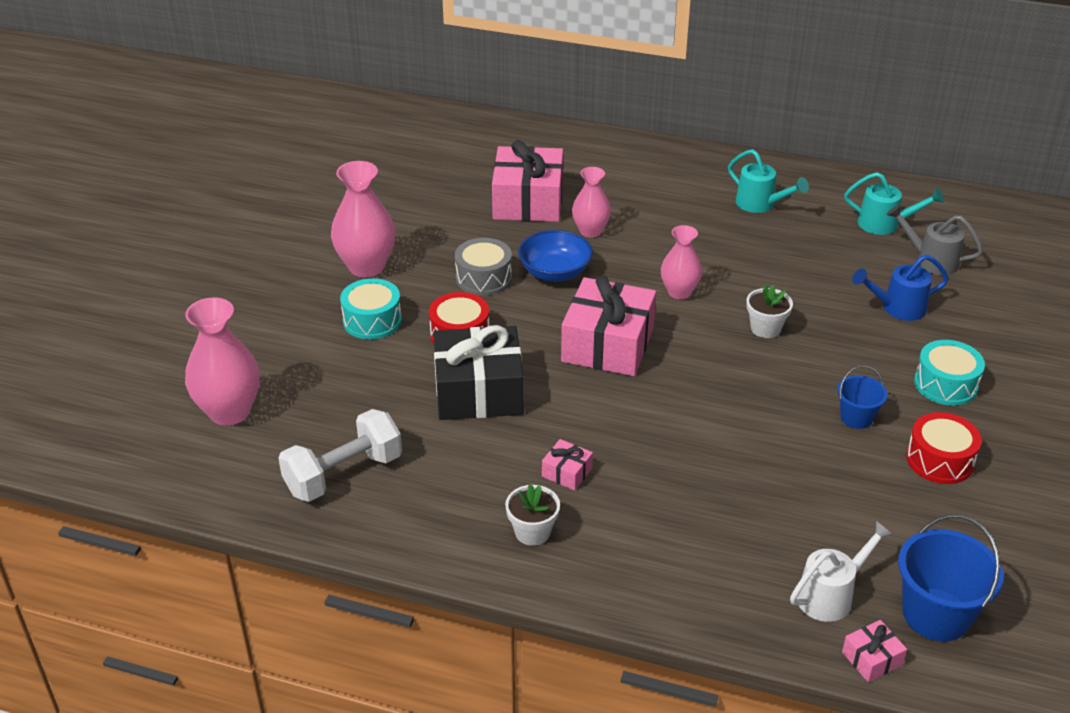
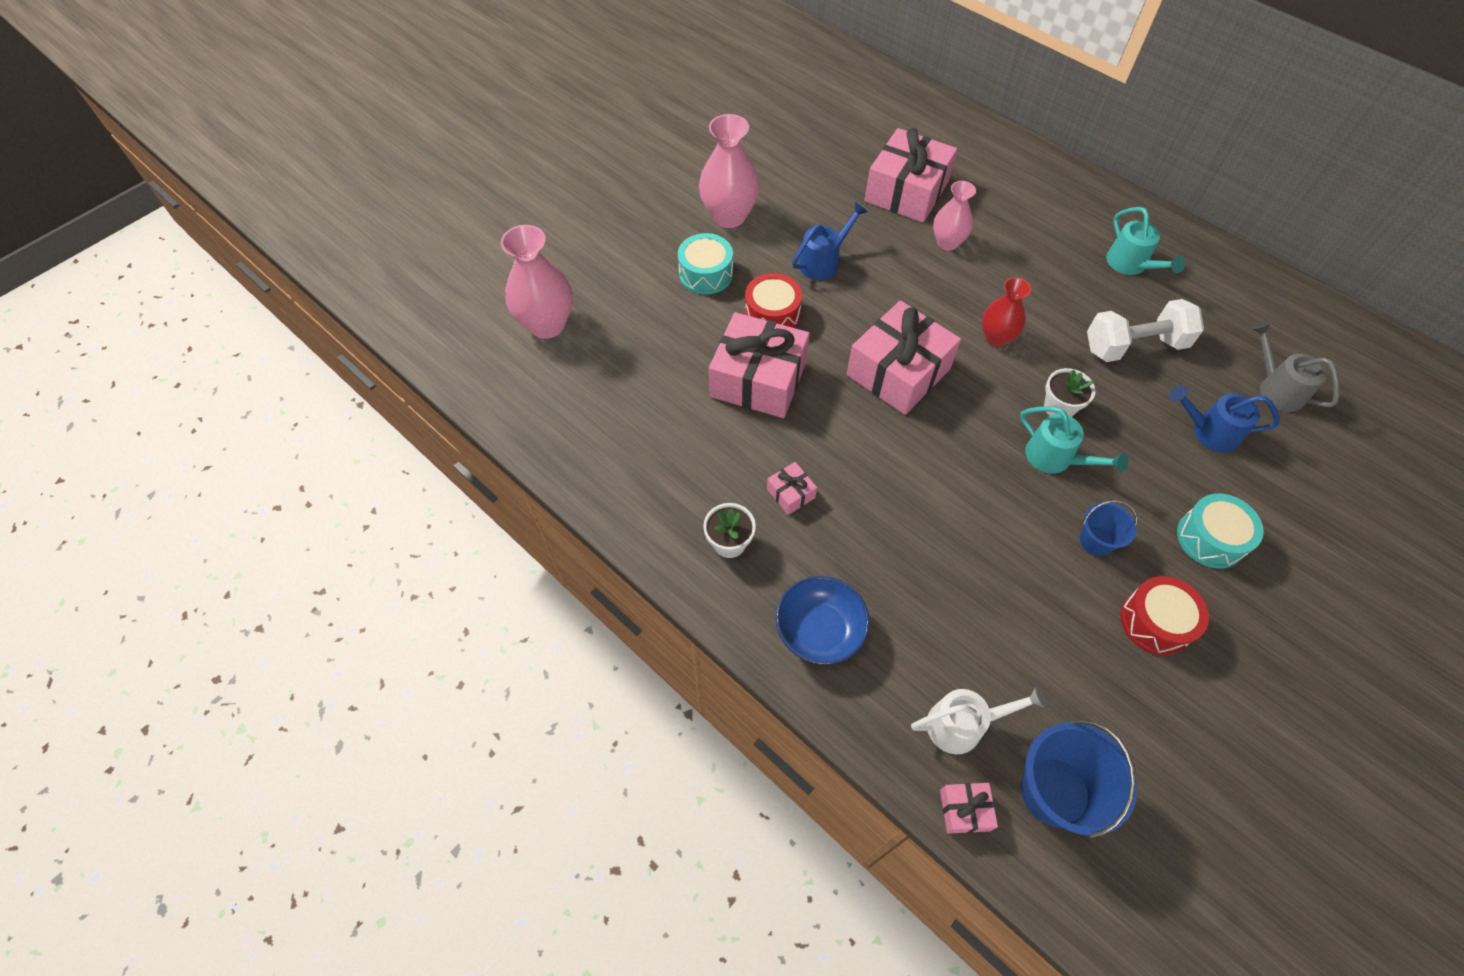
camera: 25 degrees right, 20 degrees up
white dumbbell [278,409,402,502] -> white dumbbell moved to [1087,299,1204,362]
black gift [434,325,524,420] -> pink gift [709,312,810,418]
grey drum [455,238,512,296] -> blue watering can [792,202,868,280]
blue bowl [518,230,593,282] -> blue bowl moved to [776,576,870,665]
pink vase [661,225,702,299] -> red vase [982,277,1031,347]
turquoise watering can [844,172,944,235] -> turquoise watering can moved to [1020,406,1128,474]

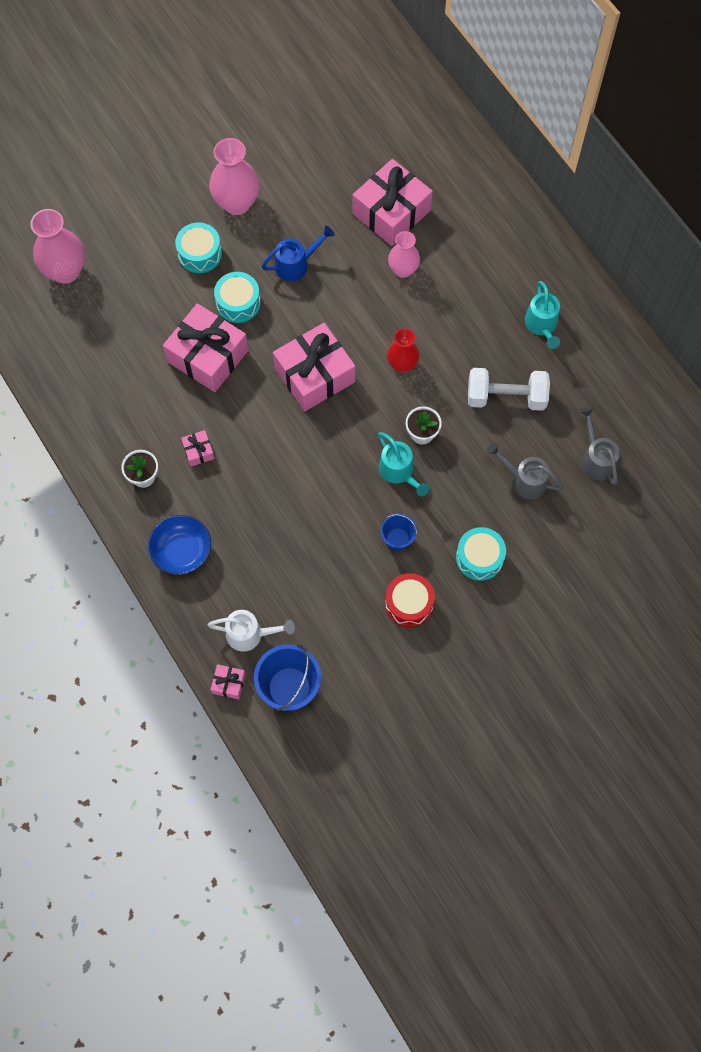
camera: 15 degrees right, 10 degrees up
red drum [745,273,802,328] -> turquoise drum [214,272,261,323]
blue watering can [1169,385,1280,453] -> grey watering can [487,443,563,499]

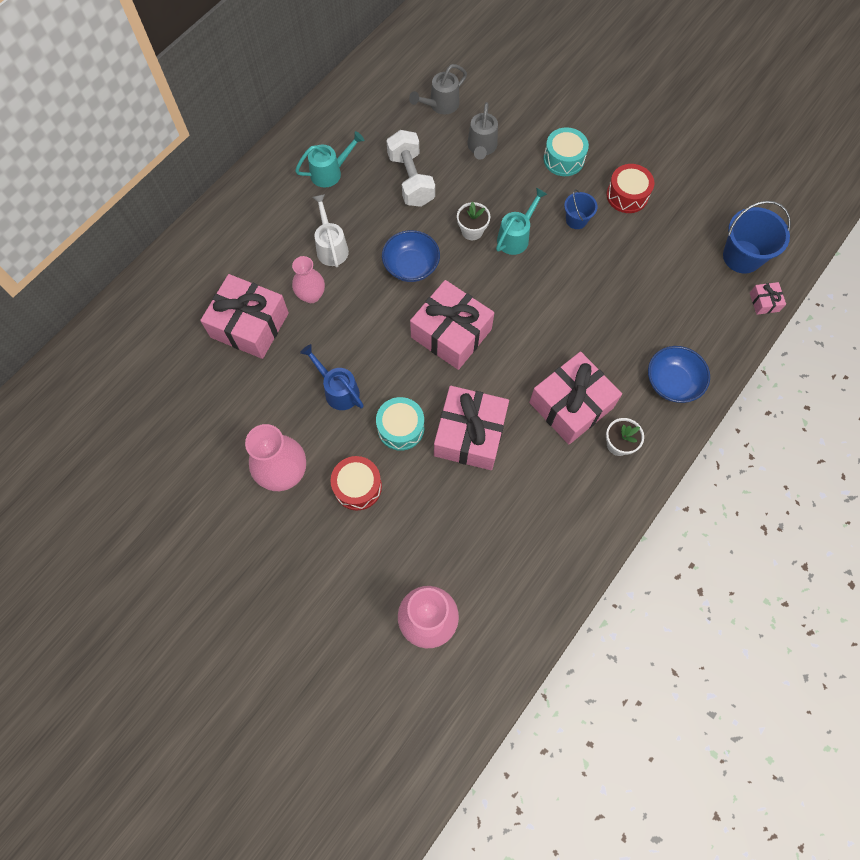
camera: 110 degrees left, 0 degrees up
turquoise drum [175,222,222,273] -> red drum [331,456,382,510]
pink gift [181,430,214,467] -> pink gift [529,352,622,444], size x2.33
white watering can [208,610,295,652] -> white watering can moved to [313,194,349,267]
red vase [387,328,420,373] -> blue bowl [382,230,440,282]

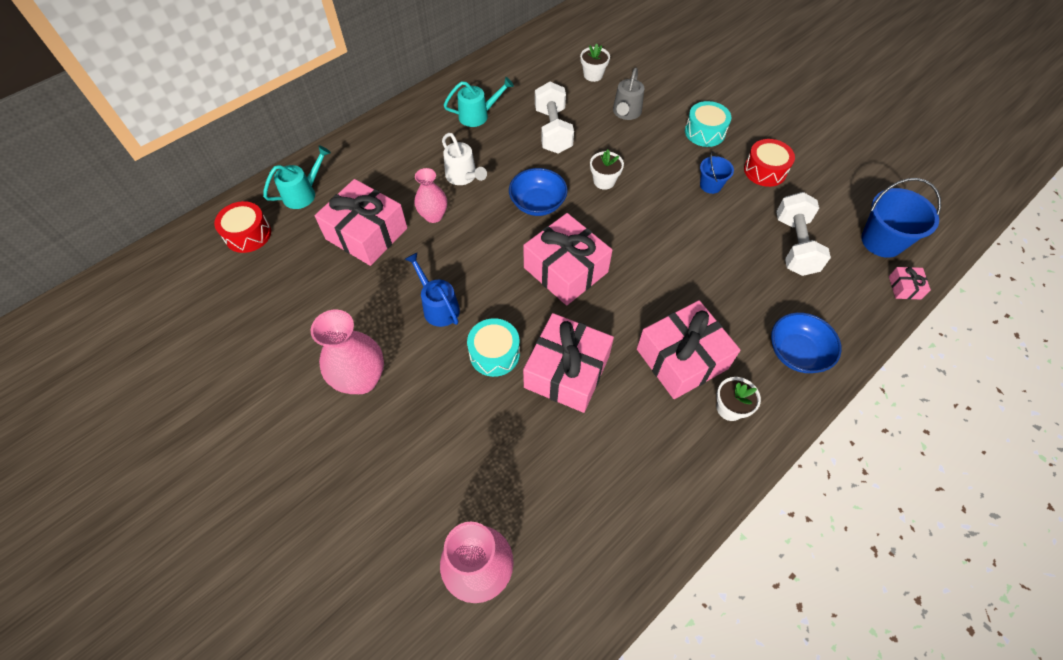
camera: 10 degrees right, 10 degrees down
white watering can [313,194,349,267] -> white watering can turned 150 degrees clockwise [442,133,487,185]
red drum [331,456,382,510] -> red drum moved to [214,201,271,253]
grey watering can [409,64,467,115] -> white flower pot [580,44,610,82]
turquoise watering can [496,188,547,255] -> turquoise watering can moved to [263,145,331,209]
none -> white dumbbell [776,192,831,276]

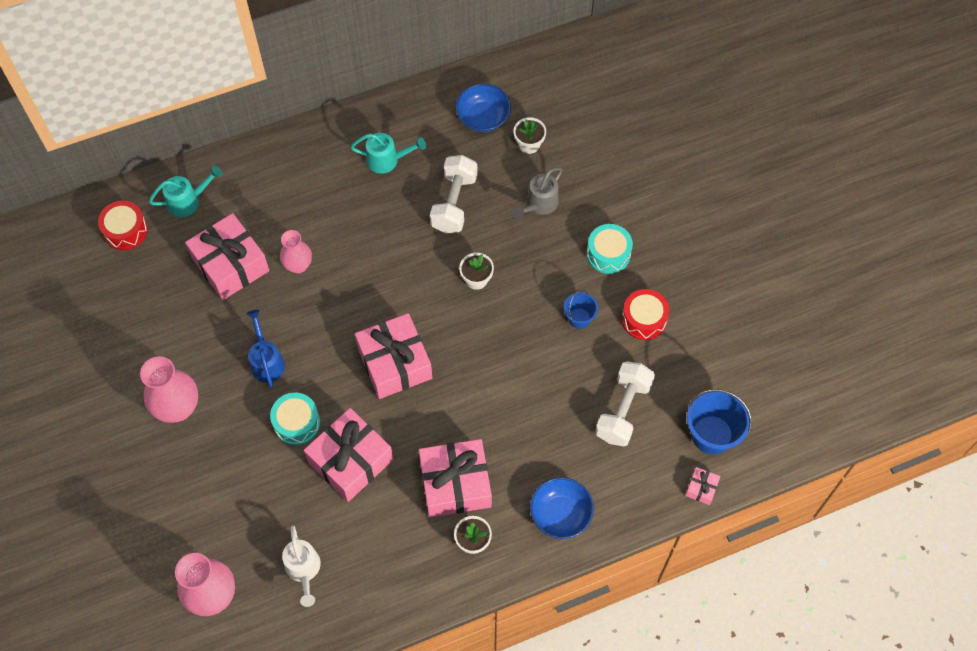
camera: 20 degrees right, 5 degrees up
white watering can [442,133,487,185] -> white watering can moved to [282,525,321,607]
blue bowl [509,168,568,216] -> blue bowl moved to [455,84,511,132]

